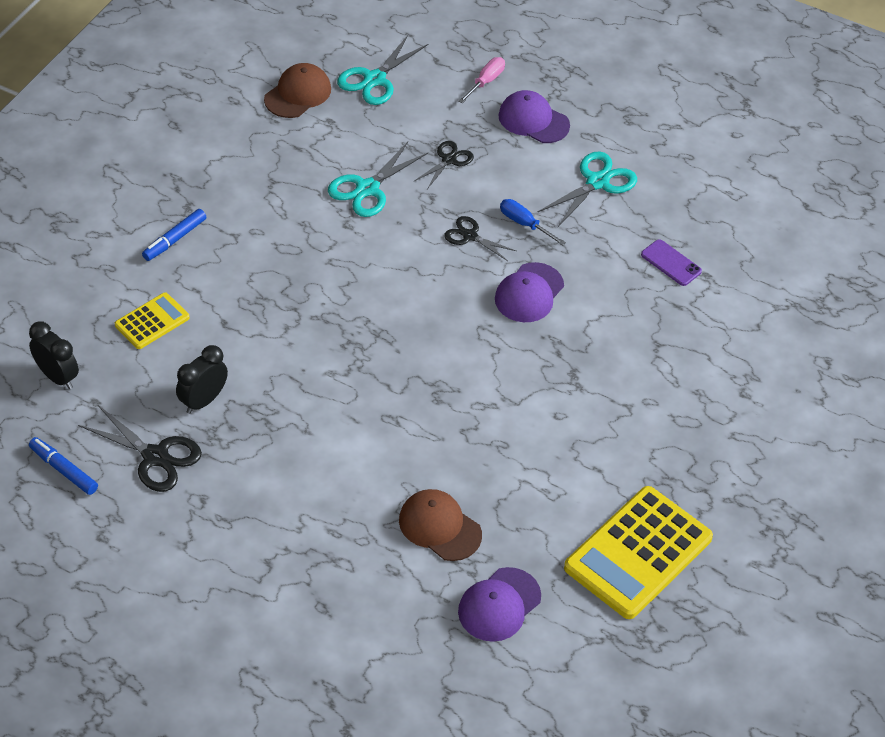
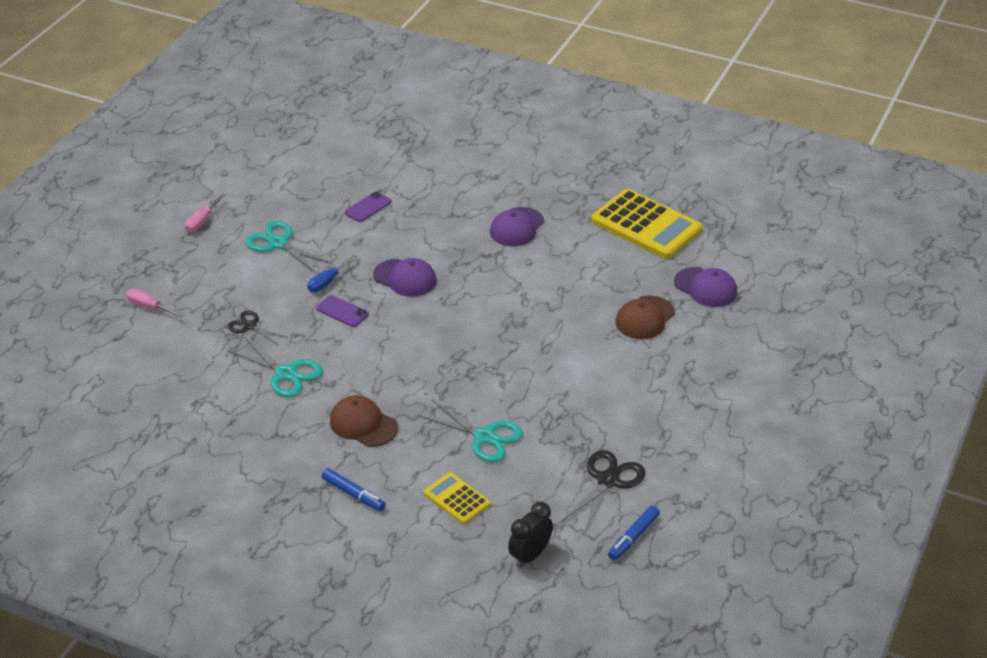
camera: 90 degrees left, 10 degrees down
black clock [176,345,228,414] -> none
brown cap [264,63,331,118] -> brown cap moved to [330,395,398,447]
turquoise scissors [337,35,428,105] -> turquoise scissors moved to [418,400,523,462]
black scissors [444,216,516,261] -> purple phone [316,295,369,327]
purple cap [498,90,570,143] -> purple cap moved to [490,207,544,246]
none -> pink screwdriver [185,193,226,233]

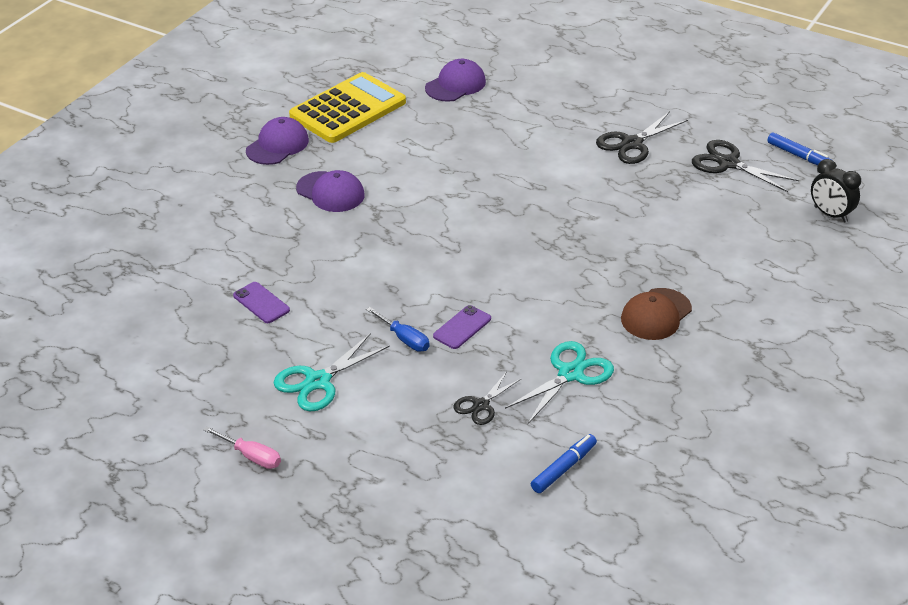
camera: 85 degrees left, 0 degrees up
pink screwdriver [126,289,184,318] -> none
blue marker [322,468,386,511] -> blue marker moved to [531,434,597,493]
purple cap [373,258,437,297] -> purple cap moved to [246,117,309,165]
turquoise scissors [418,400,523,462] -> none
yellow calculator [424,472,490,524] -> none
brown cap [615,296,675,339] -> none
none -> black scissors [596,111,688,164]

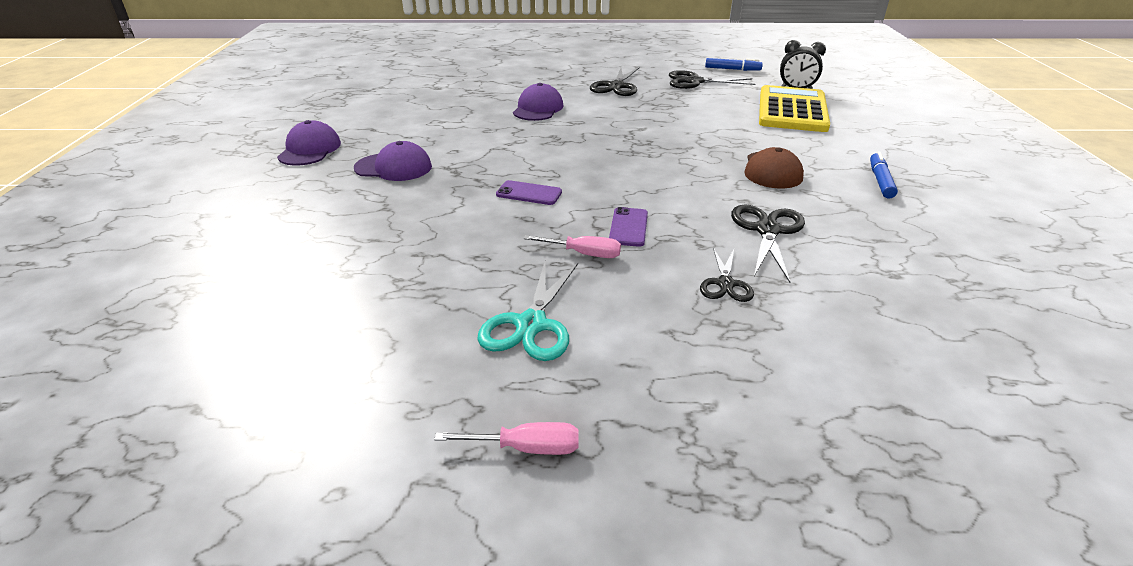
camera: 30 degrees left, 5 degrees down
purple phone [233,282,290,323] -> purple phone moved to [496,180,562,205]
yellow calculator [289,72,406,143] -> yellow calculator moved to [759,85,830,132]
blue screwdriver [366,307,430,352] -> pink screwdriver [523,235,621,258]
purple cap [425,59,486,102] -> purple cap moved to [513,83,564,121]
turquoise scissors [505,341,614,424] -> black scissors [731,205,805,283]
blue marker [531,434,597,493] -> blue marker moved to [870,152,898,199]

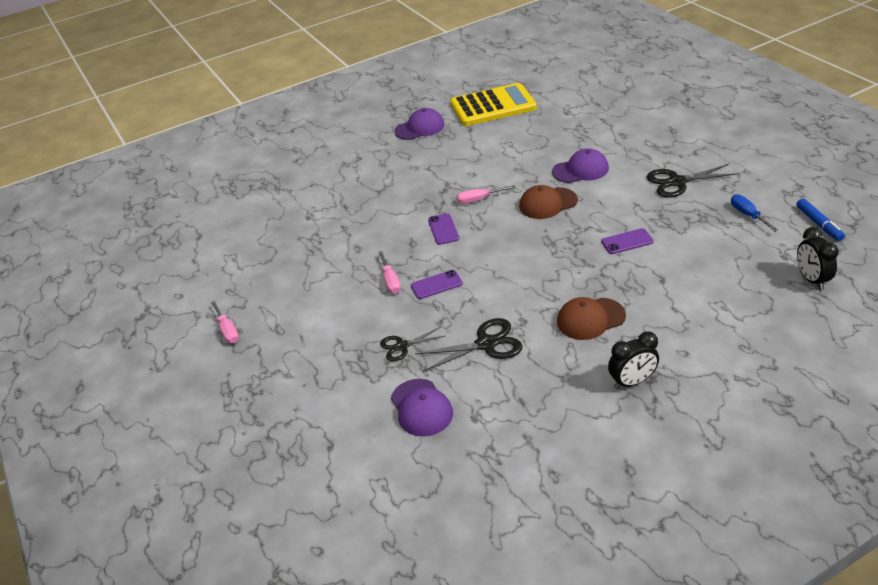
camera: 65 degrees right, 5 degrees up
purple cap [354,141,432,181] -> purple cap moved to [391,379,453,437]
turquoise scissors [477,262,578,361] -> none
black scissors [669,70,755,89] -> blue screwdriver [731,194,779,232]
yellow calculator [759,85,830,132] -> yellow calculator moved to [450,83,537,126]
blue marker [870,152,898,199] -> black clock [608,331,659,389]
none -> pink screwdriver [457,185,515,204]
none -> brown cap [519,185,578,219]
none -> purple phone [601,228,653,254]

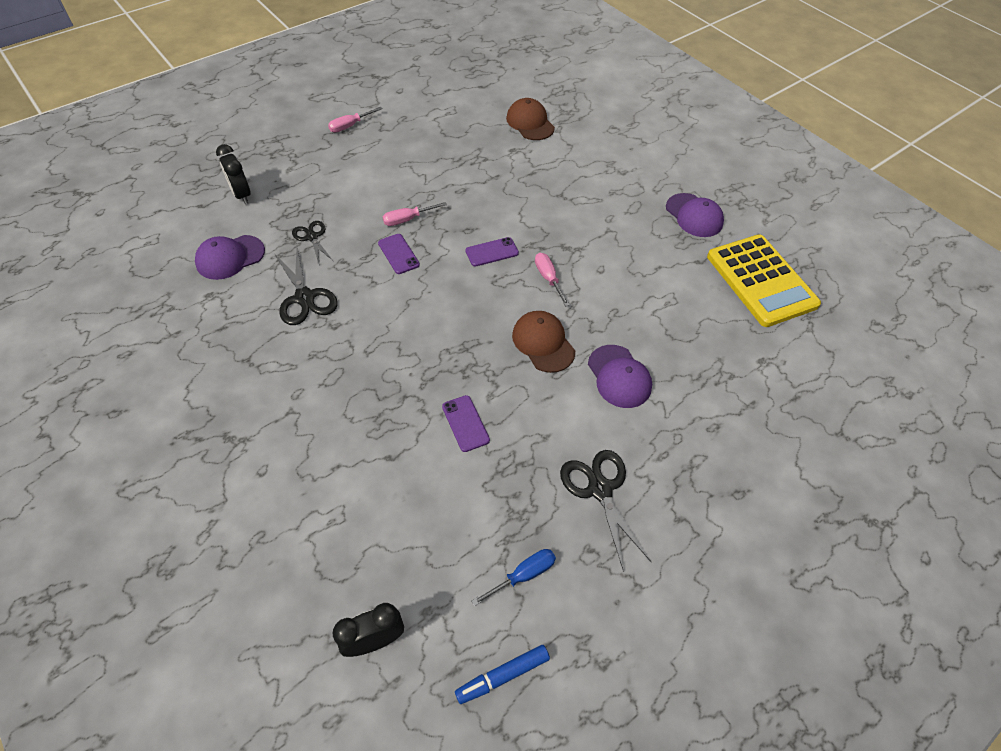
camera: 75 degrees right, 15 degrees up
brown cap [557,297,626,340] -> brown cap moved to [506,98,555,140]
black clock [608,331,659,389] -> black clock moved to [216,144,251,204]

